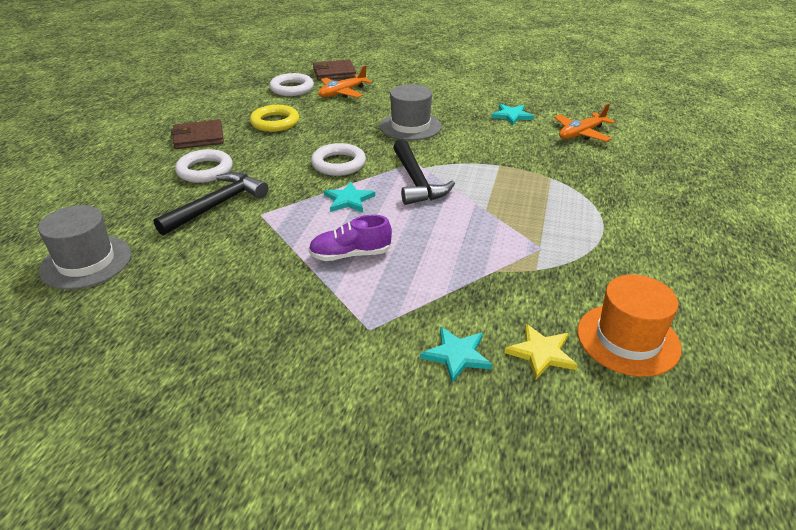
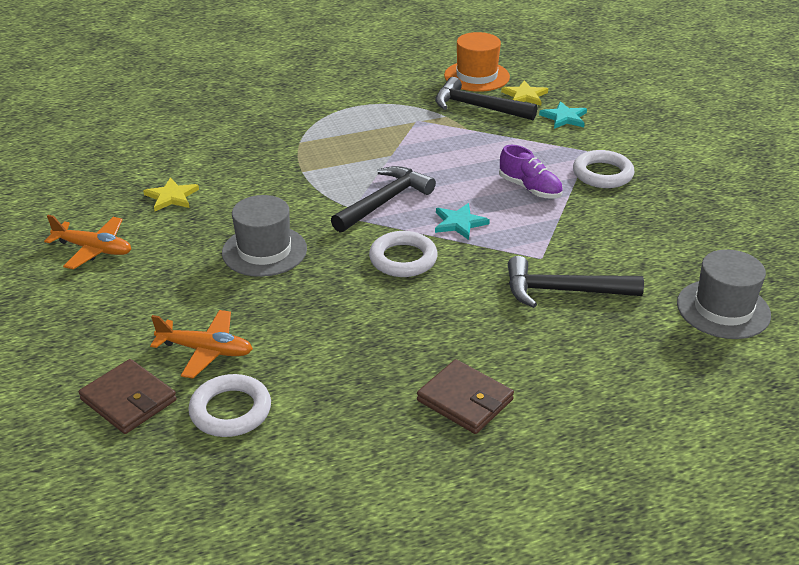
camera: 125 degrees left, 0 degrees up
white ring [175,149,233,183] -> white ring moved to [573,150,635,188]
yellow ring [250,105,299,132] -> none
turquoise star [491,104,534,125] -> yellow star [143,177,199,211]
orange plane [554,103,615,142] -> orange plane moved to [44,215,131,269]
none -> black hammer [435,77,537,120]

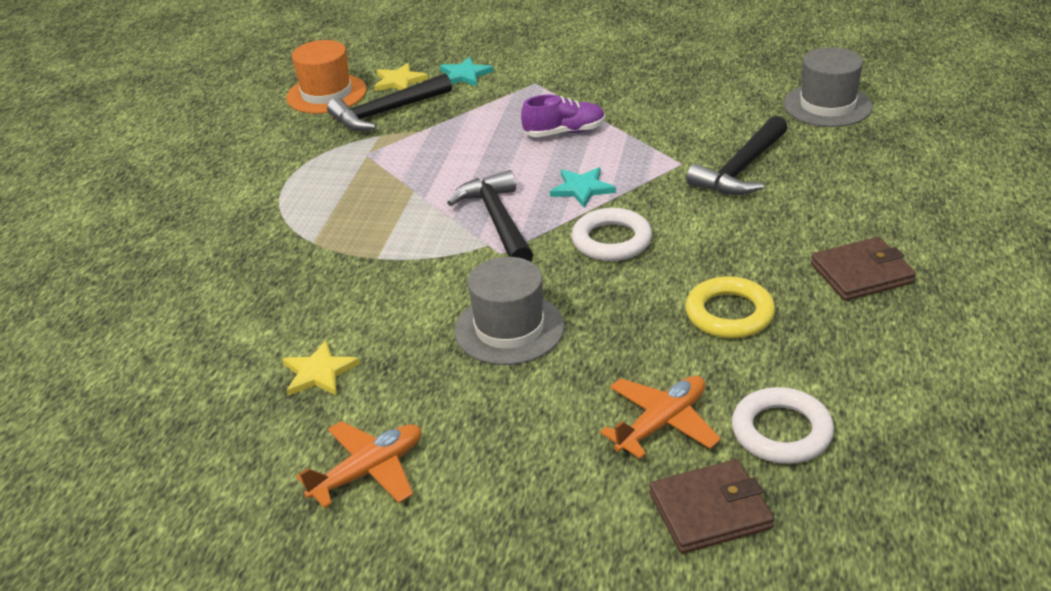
camera: 55 degrees left, 0 degrees up
white ring [573,150,635,188] -> none
none -> yellow ring [685,276,775,338]

